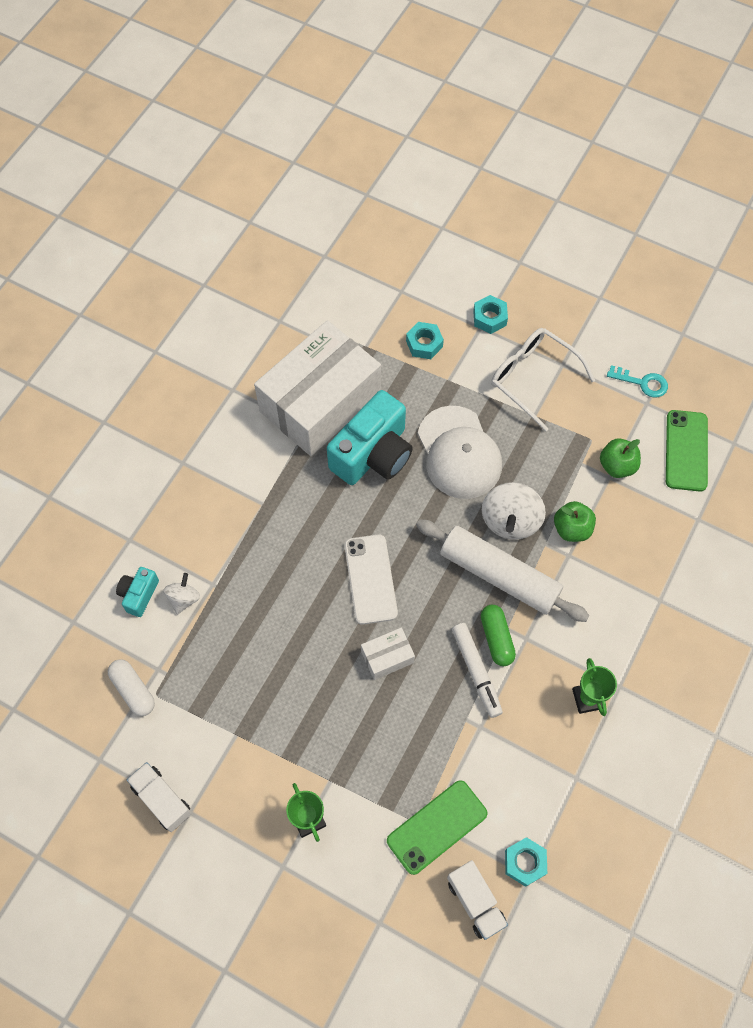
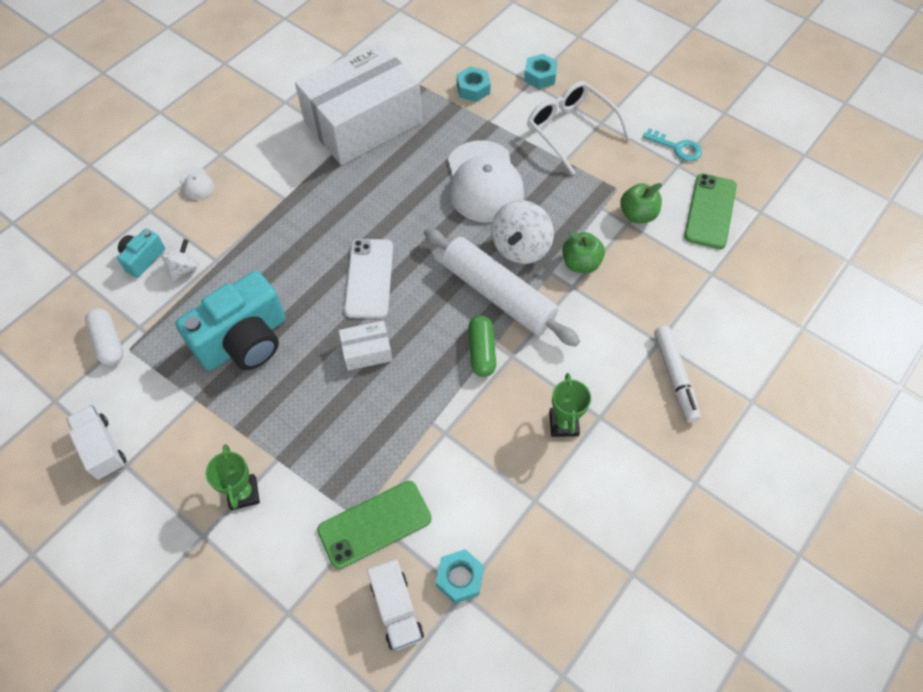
camera: 10 degrees right, 5 degrees down
turquoise camera [327,390,413,485] -> turquoise camera moved to [175,271,286,370]
white marker [452,623,503,718] -> white marker moved to [654,326,701,423]
none -> white cap [180,167,214,200]

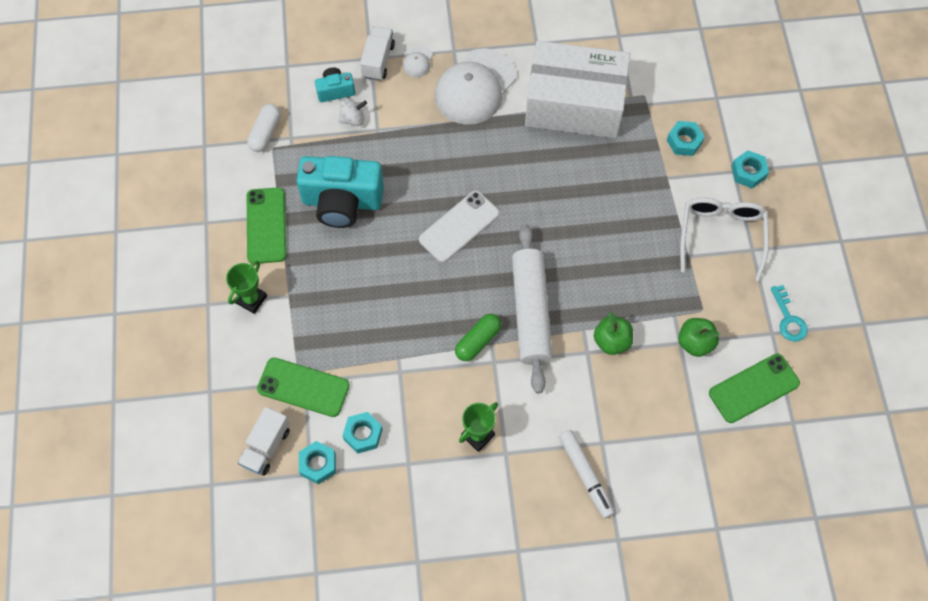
camera: 45 degrees right, 5 degrees up
white truck [66,405,126,480] -> white truck moved to [360,27,395,81]
white box [339,321,392,371] -> none
white cap [448,140,524,222] -> white cap moved to [435,48,516,125]
white spinning top [491,200,554,264] -> none
white marker [654,326,701,423] -> white marker turned 60 degrees counterclockwise [559,430,615,519]
none -> green phone [247,187,286,264]
none -> turquoise nut [342,412,383,453]

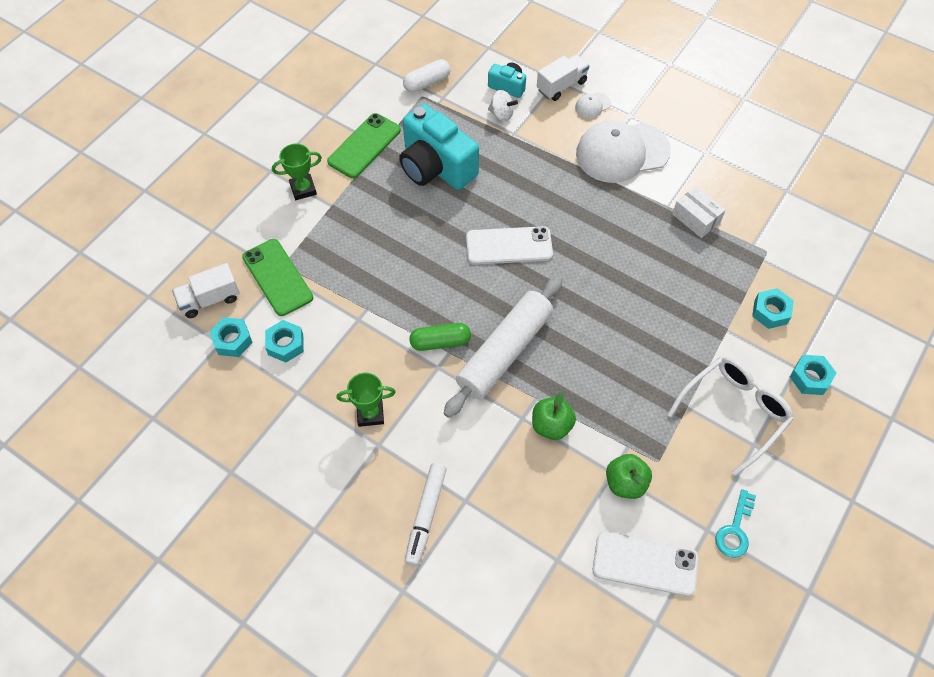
camera: 40 degrees right, 5 degrees down
white box [525,41,630,138] -> white box [672,186,726,238], size x0.40
green phone [709,353,800,423] -> white phone [593,531,699,596]

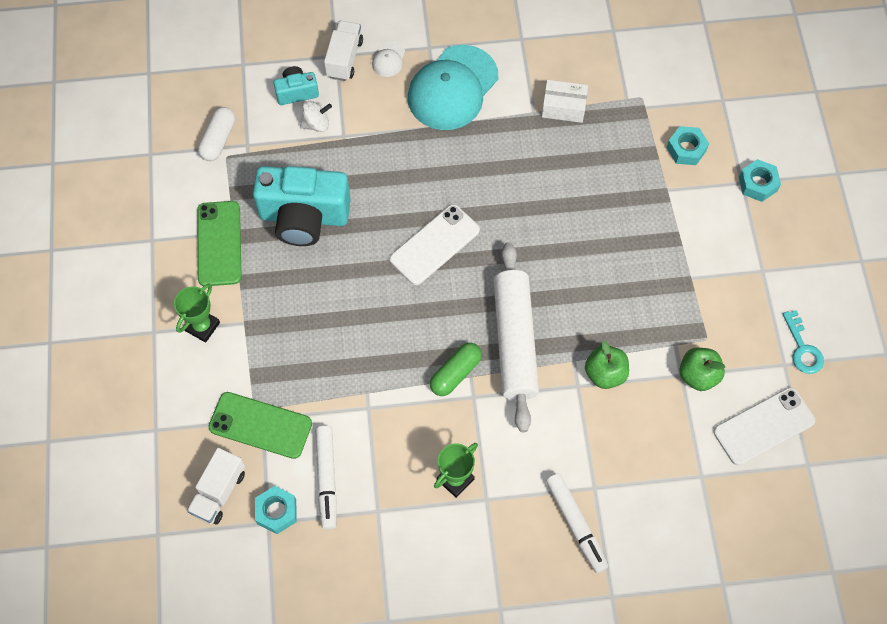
camera: 40 degrees left, 5 degrees up
turquoise nut [265,320,304,362] -> white marker [315,426,337,530]
white cap [576,120,671,183] -> turquoise cap [408,45,498,130]
white glasses [667,357,794,476] -> none

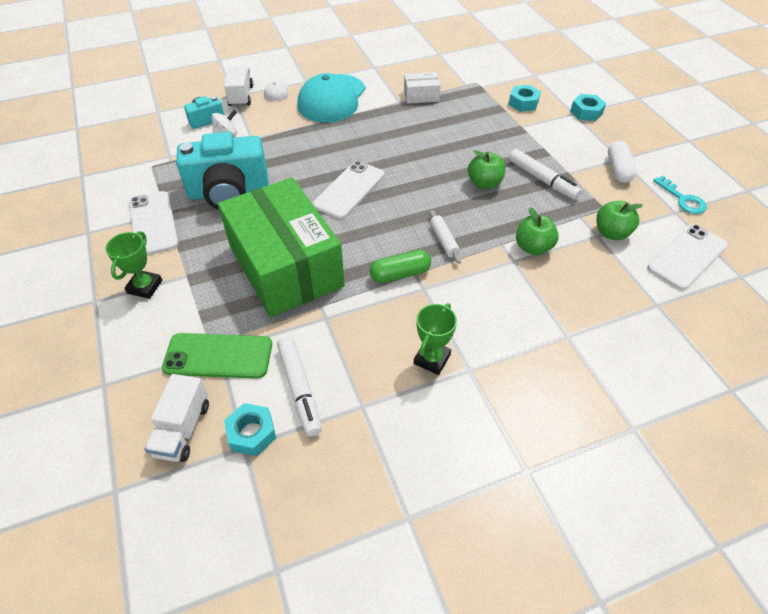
camera: 15 degrees left, 15 degrees down
green phone [197,201,242,286] -> white phone [129,191,178,255]
white capsule [198,107,235,161] -> white capsule moved to [608,141,637,183]
green capsule [430,343,482,396] -> green capsule turned 45 degrees clockwise [370,250,431,283]
white rolling pin [494,242,539,432] -> white rolling pin [430,210,461,264], size x0.41
white marker [546,473,608,573] -> white marker moved to [509,149,582,200]
none -> green box [218,177,345,317]
none -> green apple [468,150,505,189]

